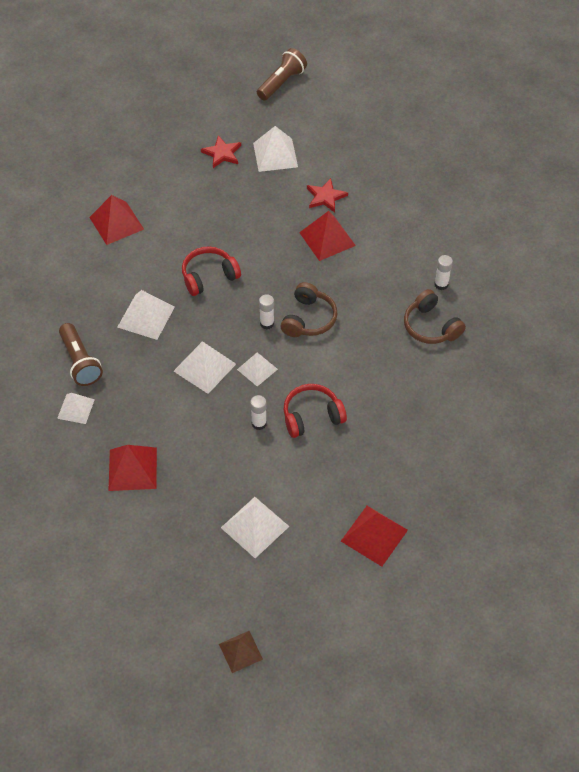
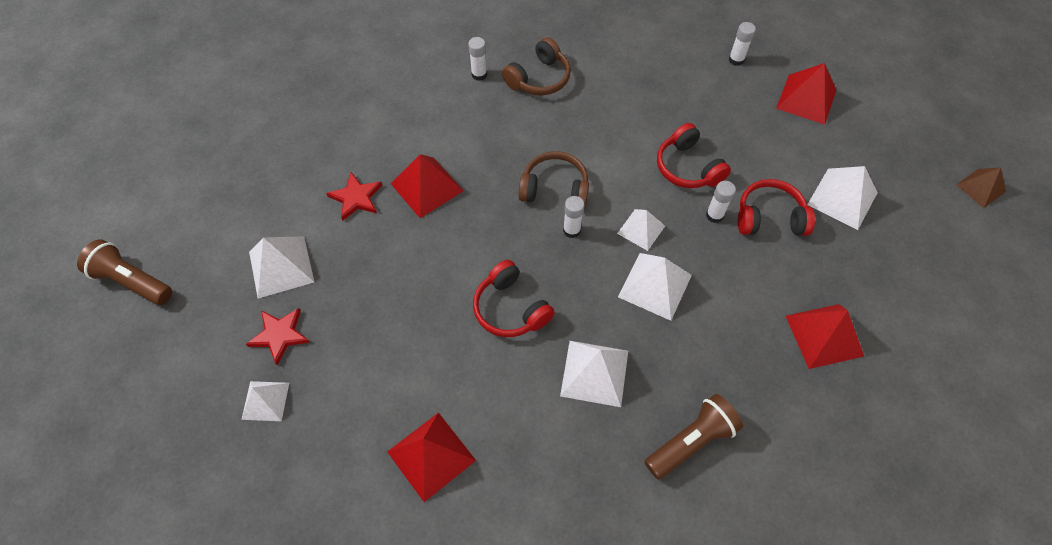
camera: 100 degrees left, 5 degrees up
white pyramid [57,393,95,424] -> white pyramid moved to [241,381,289,421]
none -> white glue stick [729,22,756,66]
none -> red headphones [738,179,815,236]

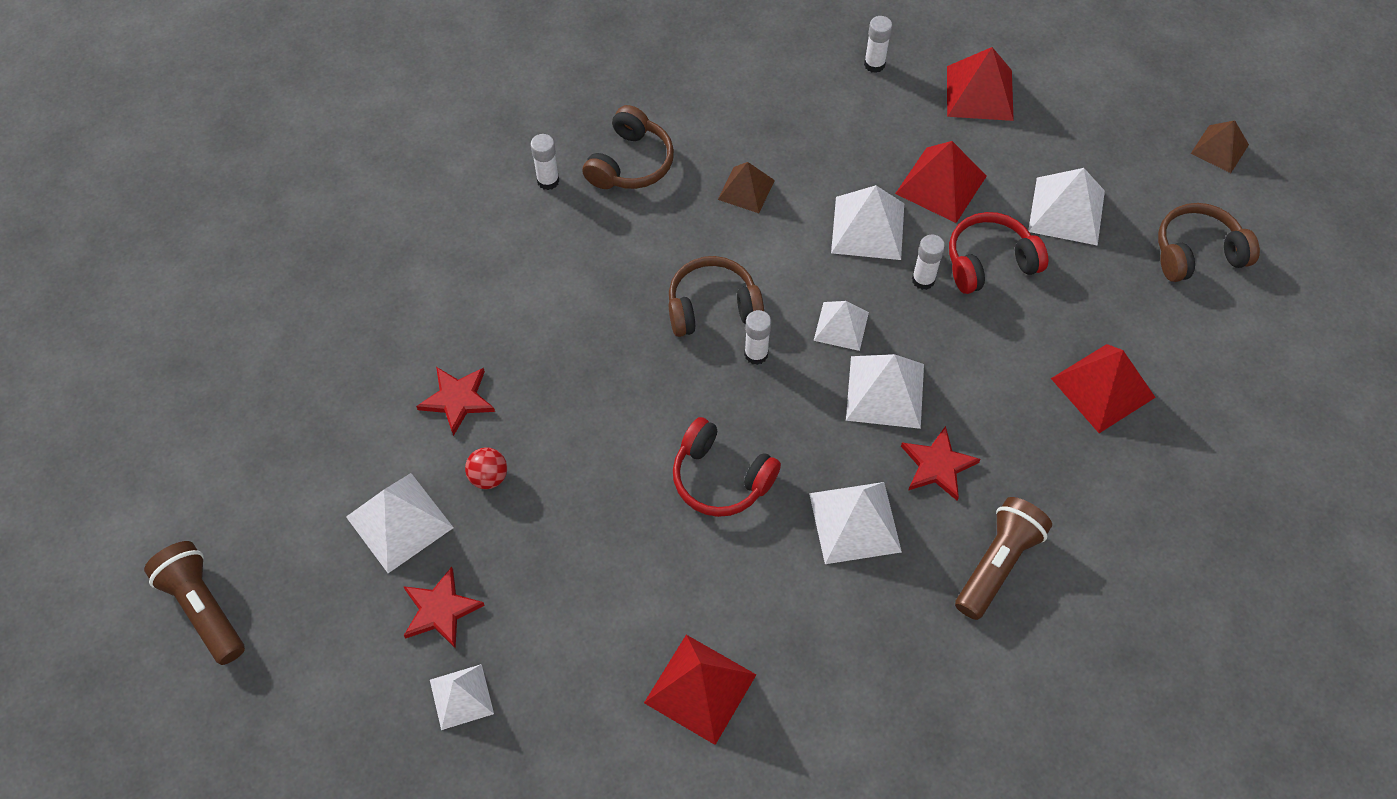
camera: 20 degrees left, 0 degrees up
brown flashlight [77,239,172,305] -> brown flashlight turned 45 degrees clockwise [144,541,245,665]
red pyramid [391,154,463,218] -> red pyramid moved to [895,141,987,223]
red headphones [657,123,731,188] -> white pyramid [831,185,904,260]
none -> red ball [465,447,507,489]
none -> brown pyramid [718,162,775,213]
none -> red star [901,426,980,500]
none -> brown headphones [1158,203,1260,282]

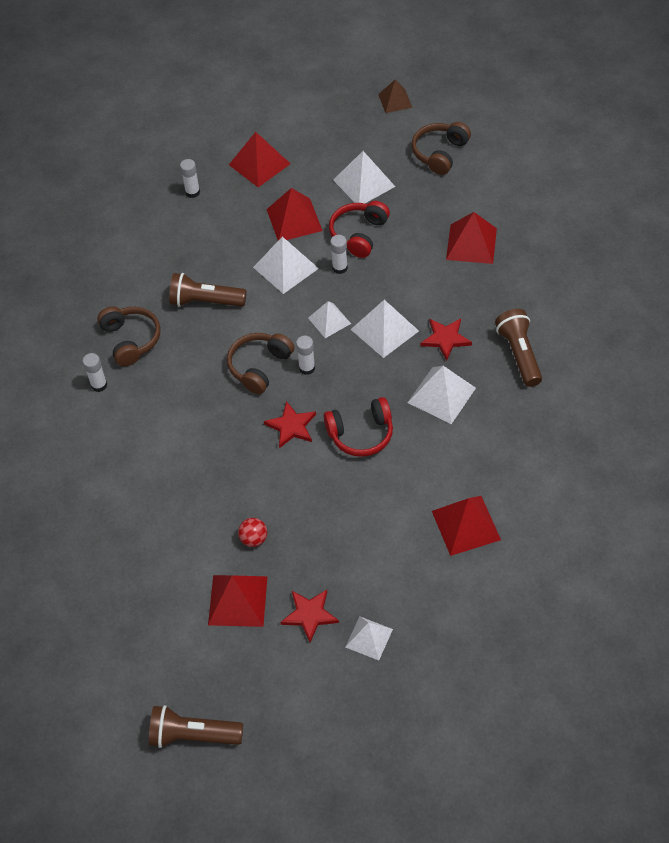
camera: 45 degrees left, 5 degrees down
white pyramid [346,473,454,573] -> red pyramid [208,575,268,627]
red star [416,367,495,436] -> red star moved to [264,401,316,448]
brown pyramid [718,162,775,213] -> brown flashlight [169,273,246,307]

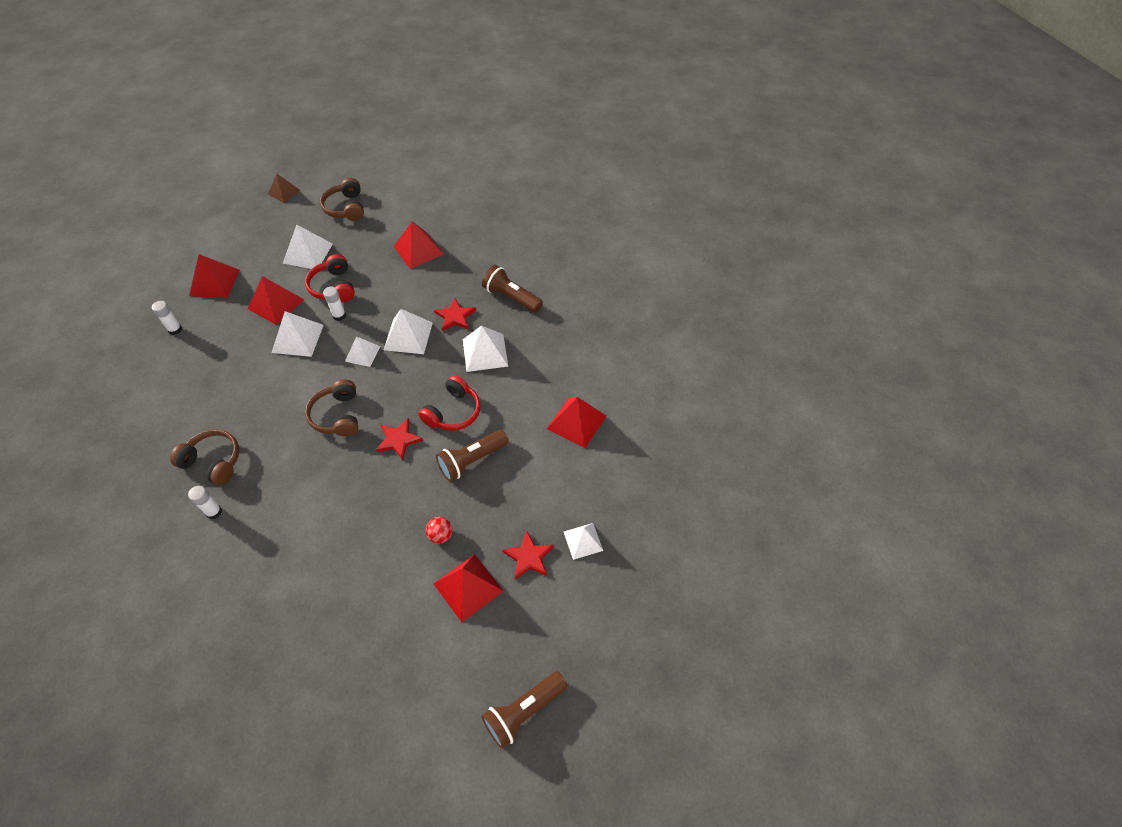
camera: 45 degrees left, 0 degrees up
brown flashlight [169,273,246,307] -> brown flashlight moved to [436,430,509,481]
white glue stick [296,336,315,375] -> none

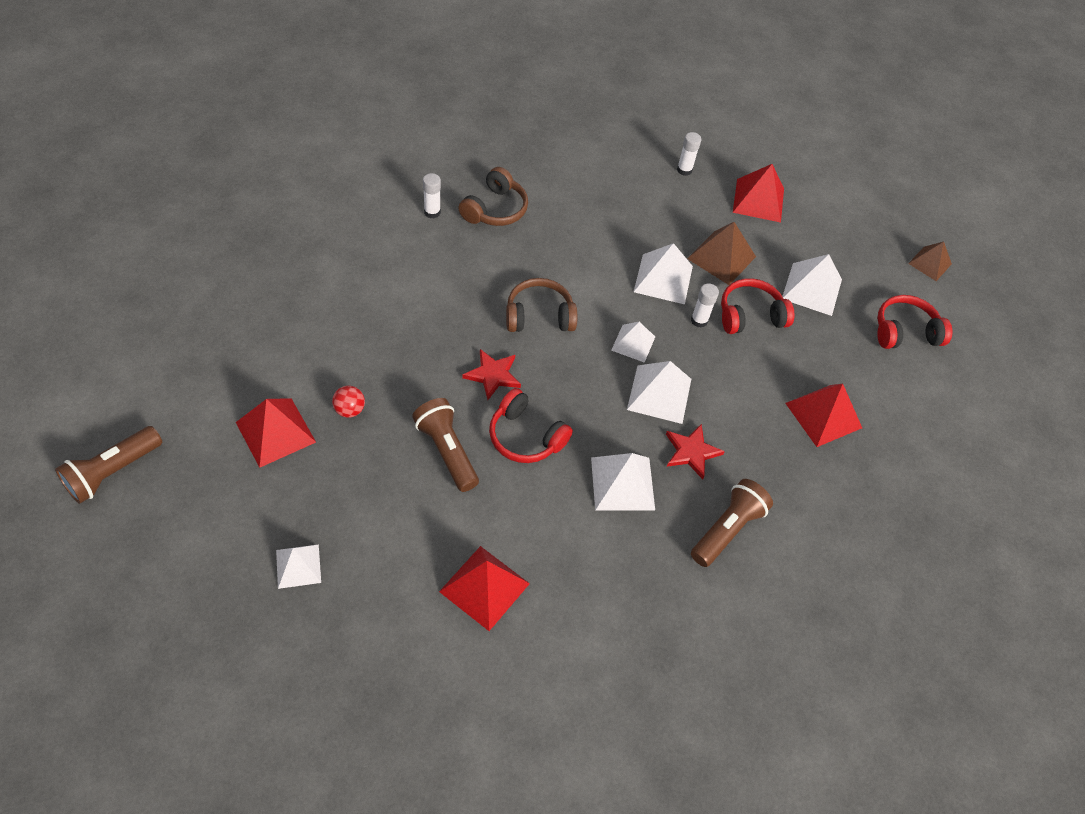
camera: 90 degrees right, 0 degrees up
red pyramid [248,276,304,325] -> brown pyramid [687,222,756,285]
brown headphones [320,178,364,221] -> red headphones [877,295,952,349]
brown flashlight [481,671,568,749] -> brown flashlight turned 105 degrees counterclockwise [55,426,162,504]
red star [503,530,554,579] -> none

